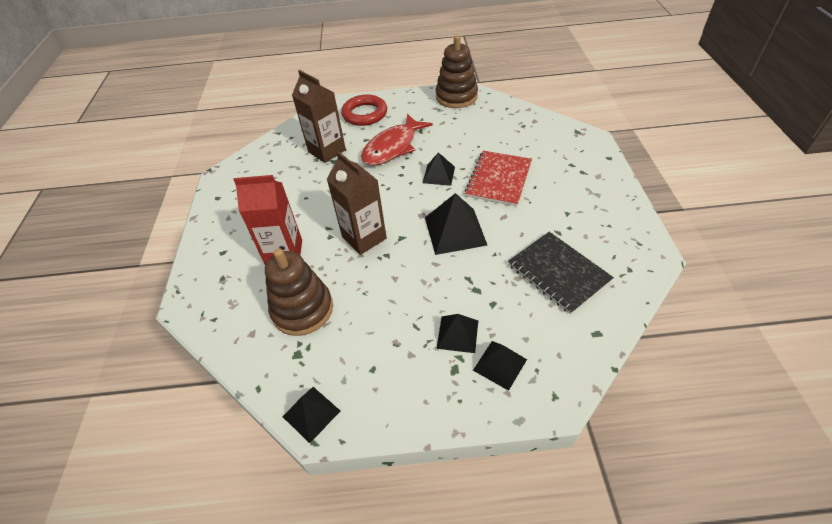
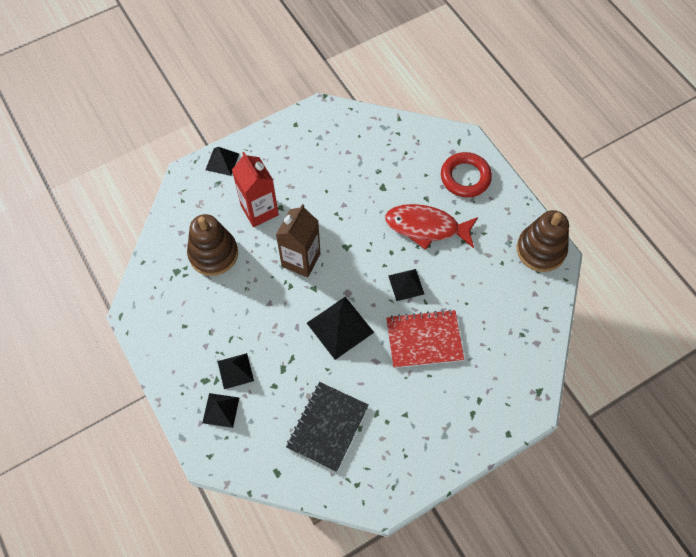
camera: 60 degrees right, 15 degrees up
black pyramid [283,387,340,443] -> black pyramid moved to [206,147,239,176]
brown carton [292,70,346,163] -> none

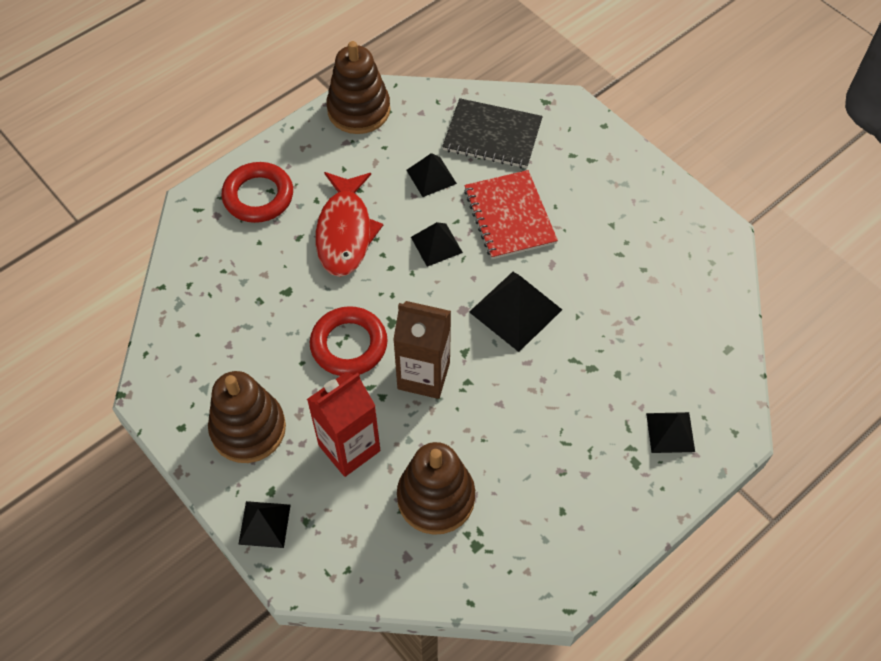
camera: 100 degrees left, 5 degrees down
black pyramid [217,353,254,389] -> black pyramid moved to [407,153,457,197]
black notebook [286,382,369,472] -> black notebook moved to [442,98,543,168]
none -> brown stacking toy [208,371,286,463]
none -> red ring [310,306,388,376]

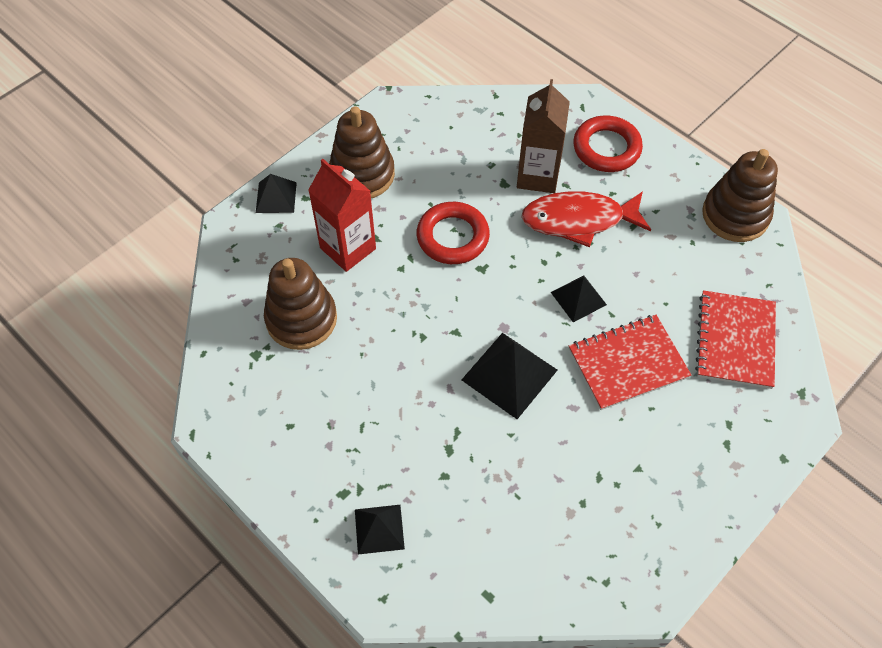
camera: 85 degrees right, 0 degrees up
brown carton [393,301,451,399] -> brown carton moved to [517,79,570,193]
black pyramid [407,153,457,197] -> none
black notebook [442,98,543,168] -> red notebook [695,290,776,389]

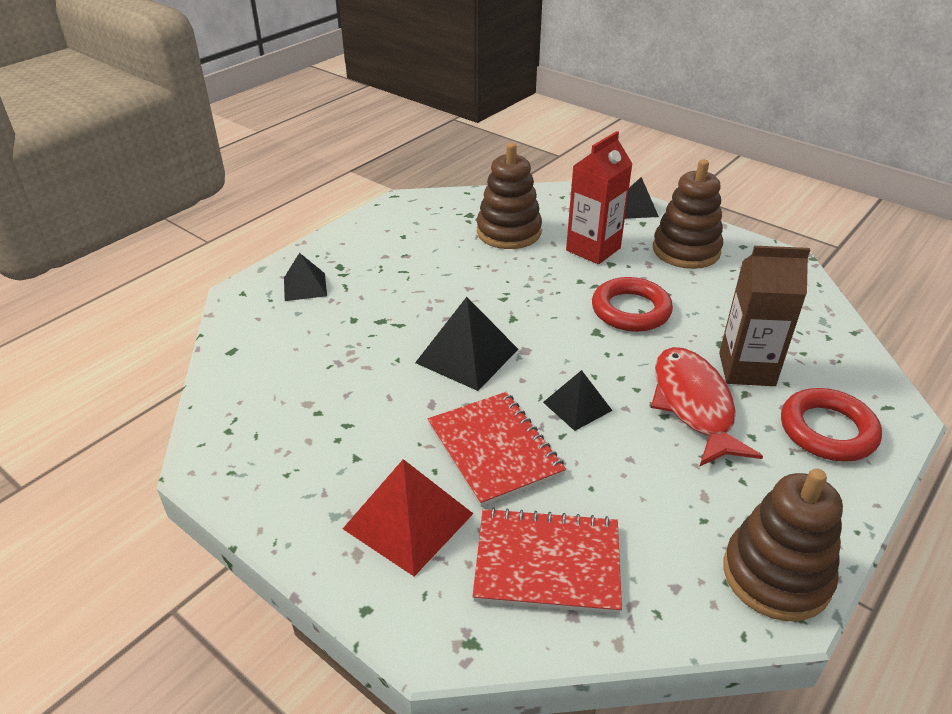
camera: 85 degrees right, 20 degrees down
none -> red pyramid [343,459,473,576]

